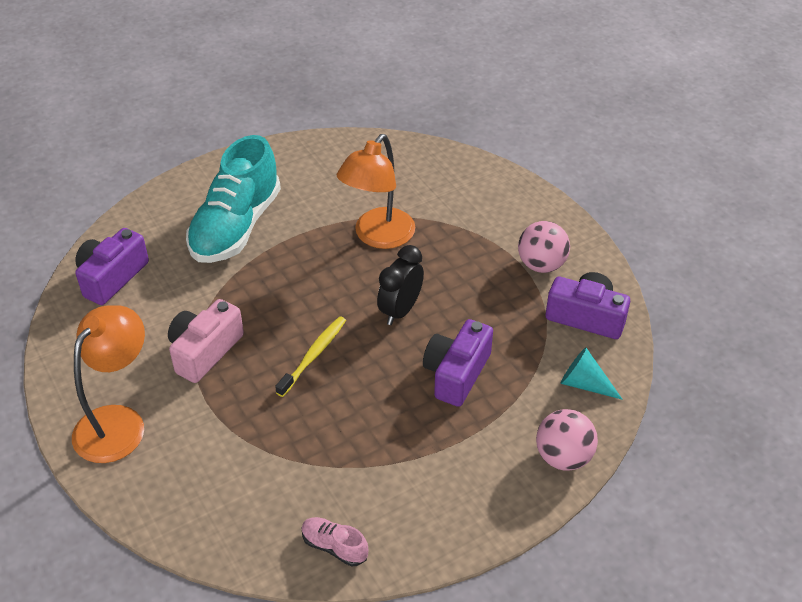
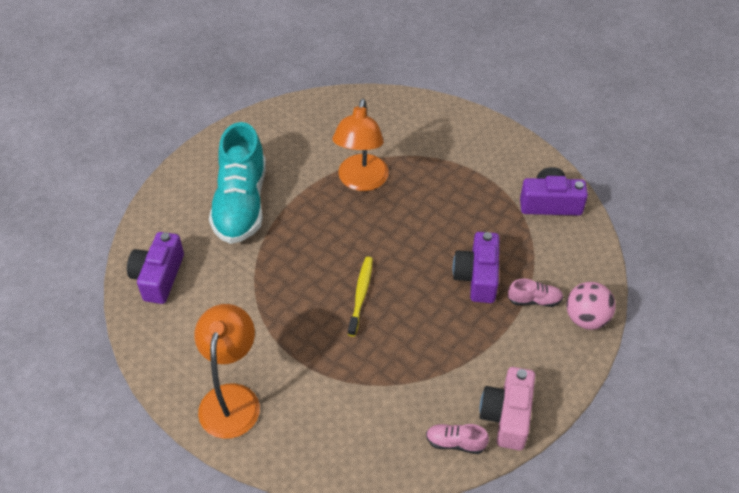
camera: 20 degrees left, 5 degrees up
pink camera [168,299,244,383] -> pink camera moved to [479,367,535,450]
black clock [377,245,424,325] -> none
pink ball [518,221,570,273] -> none
turquoise cone [560,347,623,400] -> none
none -> pink shoe [508,279,563,307]

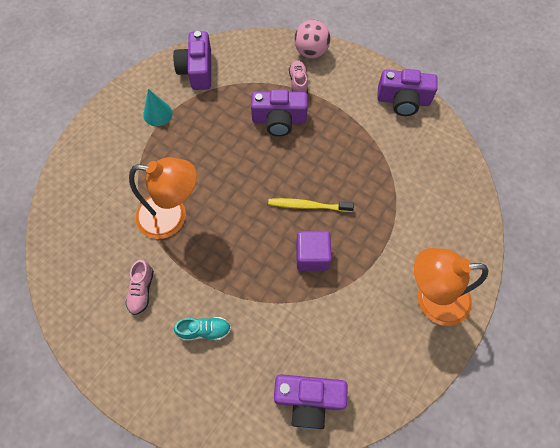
camera: 95 degrees left, 15 degrees up
turquoise shoe [209,122,266,244] -> turquoise shoe [174,317,231,341], size x0.41
pink shoe [426,424,489,454] -> pink shoe moved to [126,260,154,315]
pink camera [479,367,535,450] -> purple camera [377,69,438,116]
none -> turquoise cone [143,89,173,126]
none -> purple cube [296,231,332,271]

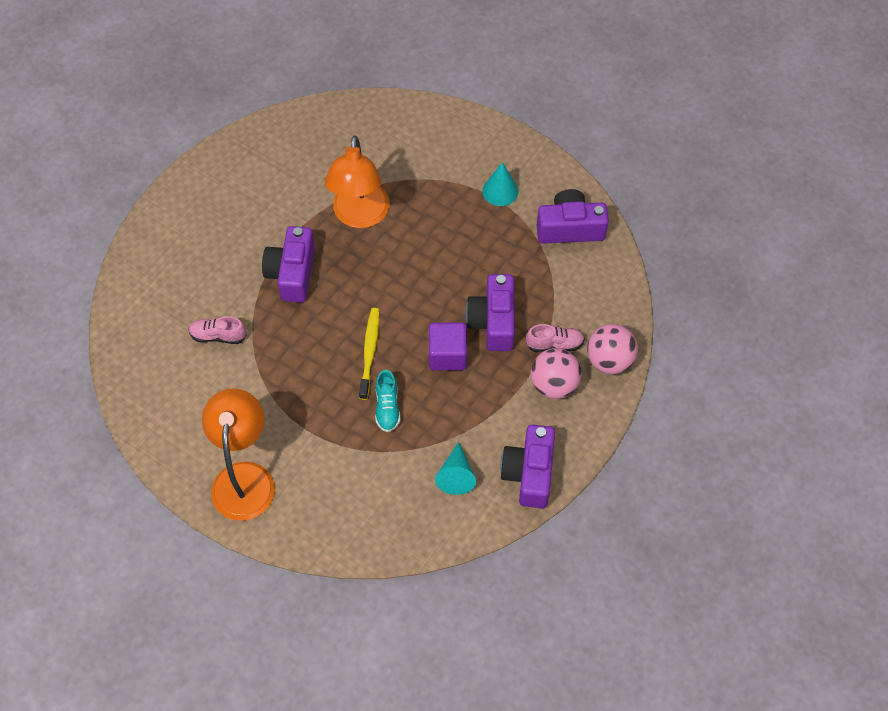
camera: 90 degrees right, 5 degrees down
pink shoe [126,260,154,315] -> pink shoe moved to [188,316,246,344]
turquoise shoe [174,317,231,341] -> turquoise shoe moved to [375,370,400,432]
purple camera [274,374,348,430] -> purple camera moved to [262,226,315,303]
purple cube [296,231,332,271] -> purple cube moved to [429,322,467,371]
none -> turquoise cone [435,442,476,495]
none -> pink ball [531,348,582,399]

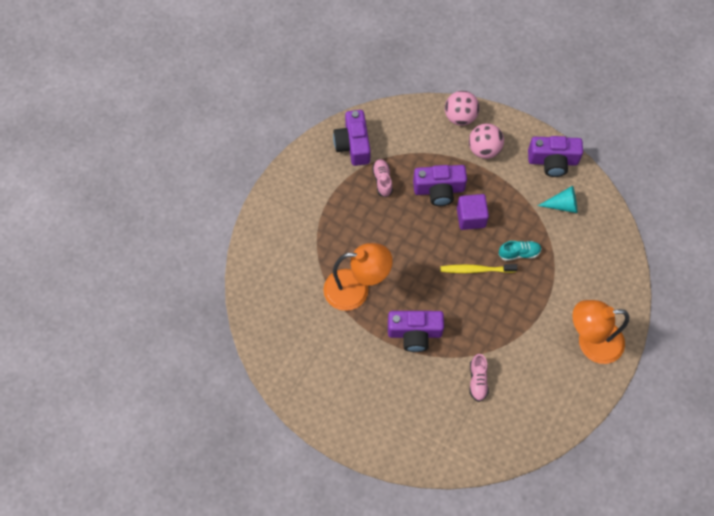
camera: 95 degrees left, 5 degrees up
turquoise cone [482,162,518,206] -> none
pink shoe [526,324,585,352] -> pink shoe moved to [372,159,393,197]

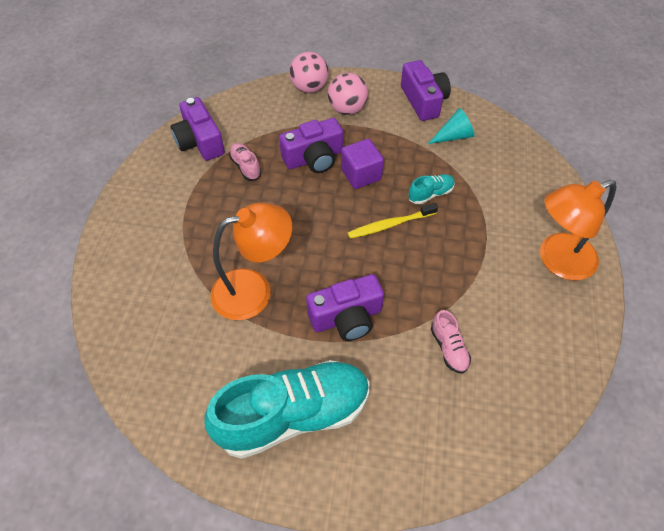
camera: 20 degrees left, 10 degrees down
purple camera [528,136,583,177] -> purple camera turned 90 degrees counterclockwise [401,60,451,121]
none -> turquoise shoe [204,360,370,459]

